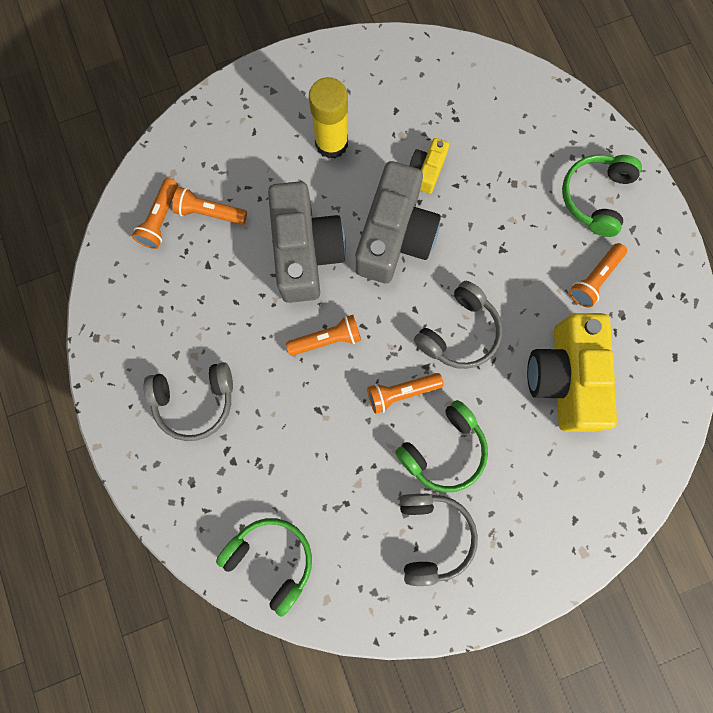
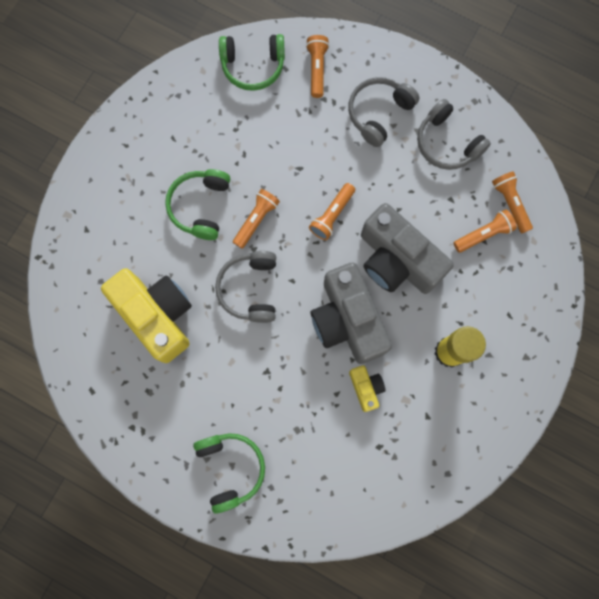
camera: 140 degrees right, 0 degrees up
grey headphones [400,494,478,586] -> grey headphones moved to [417,99,491,170]
orange flashlight [569,243,627,307] -> orange flashlight moved to [306,35,329,98]

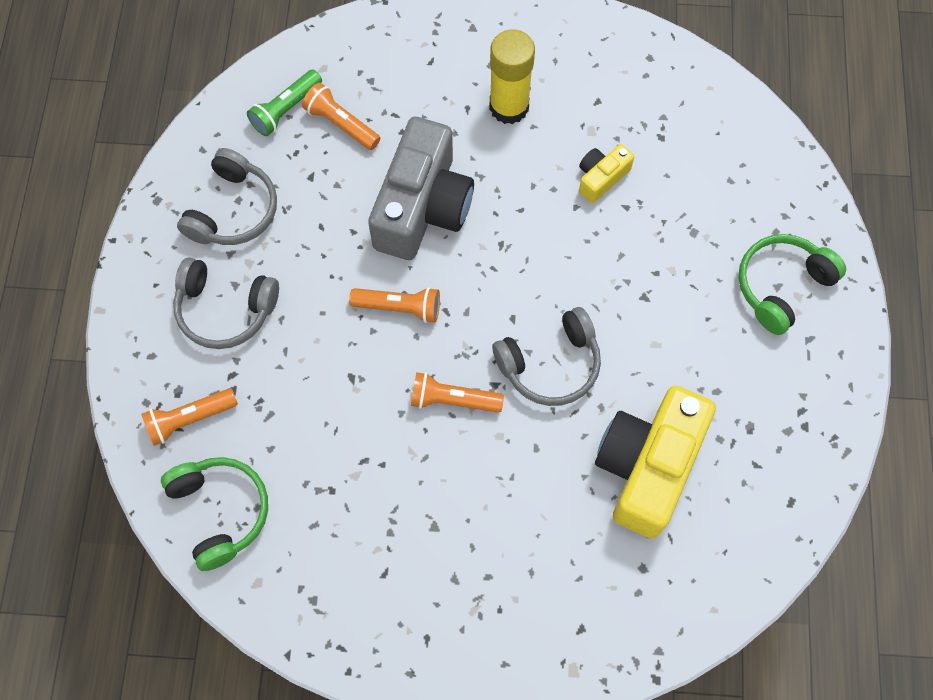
camera: 115 degrees left, 10 degrees down
green headphones [165,169,230,240] -> none
grey camera [311,263,392,364] -> none
orange flashlight [492,171,533,234] -> green flashlight [247,69,322,136]

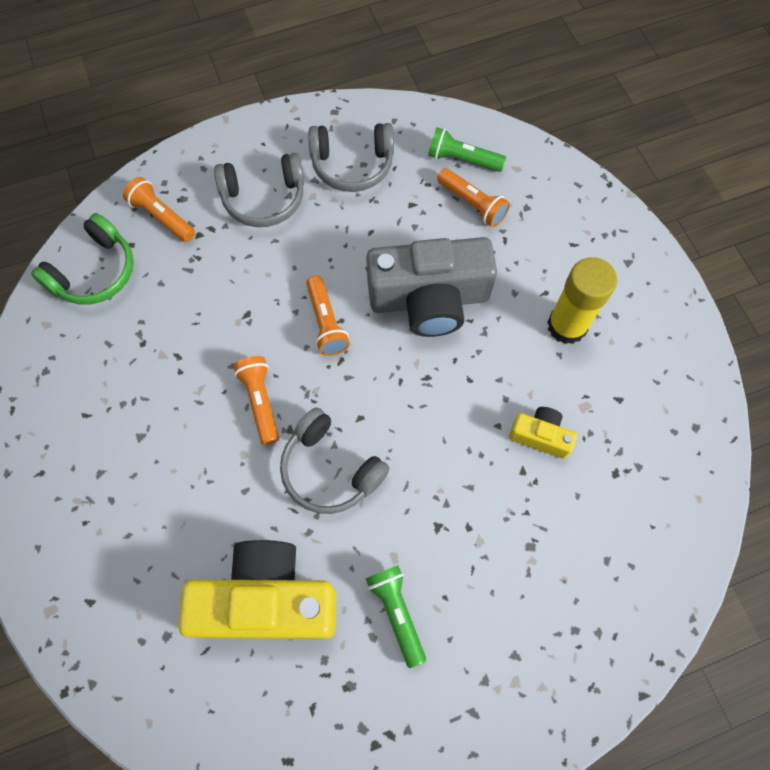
camera: 65 degrees right, 0 degrees up
grey headphones [173,258,279,349] -> grey headphones turned 90 degrees counterclockwise [214,153,304,227]
orange flashlight [302,83,380,150] -> orange flashlight turned 120 degrees clockwise [437,168,510,227]
green headphones [738,234,846,335] -> none
none -> green flashlight [366,565,426,668]

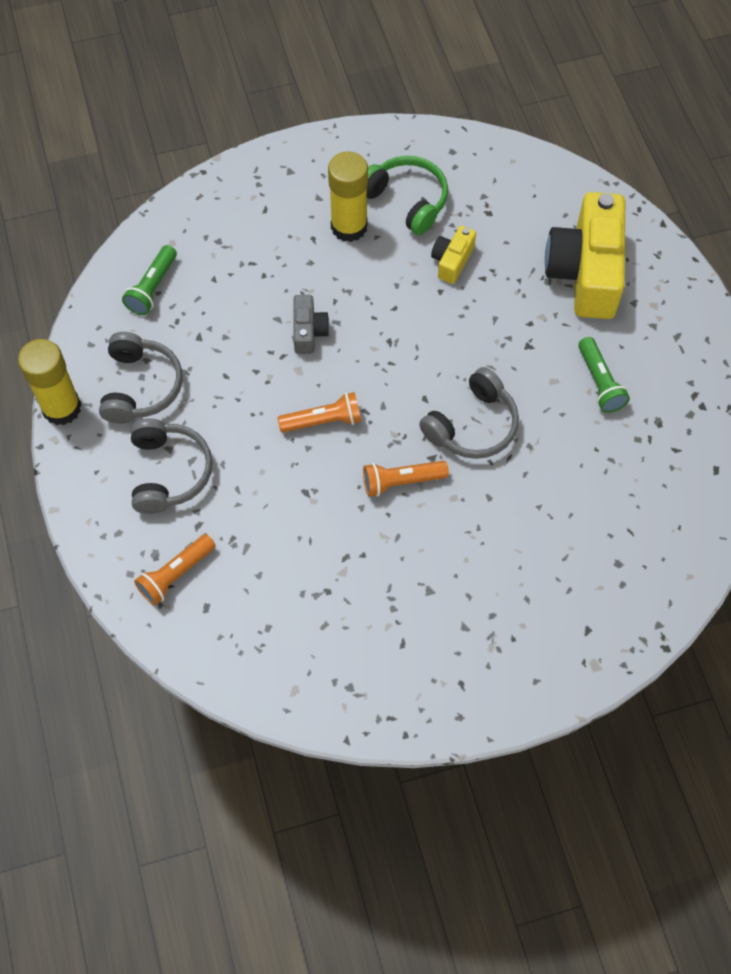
camera: 85 degrees left, 5 degrees down
green headphones [31,213,134,305] -> green headphones moved to [367,156,448,235]
yellow camera [178,540,337,639] -> yellow camera moved to [545,192,625,319]
grey camera [366,237,497,337] -> grey camera [293,295,330,354], size x0.47
green flashlight [366,565,426,668] -> green flashlight turned 90 degrees counterclockwise [578,337,630,413]
orange flashlight [437,168,510,227] -> none
none -> yellow glue stick [18,339,82,425]

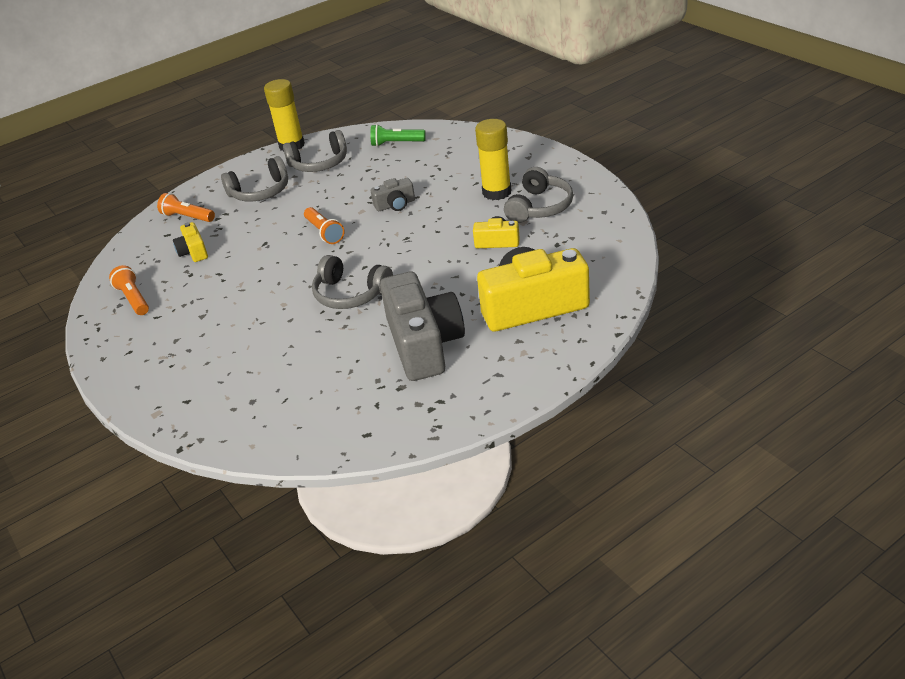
camera: 75 degrees right, 25 degrees down
orange flashlight [363,461,449,497] -> orange flashlight moved to [109,265,149,315]
green headphones [367,156,448,235] -> grey headphones [504,167,573,223]
green flashlight [578,337,630,413] -> grey camera [380,272,465,381]
none -> yellow camera [173,222,208,262]

